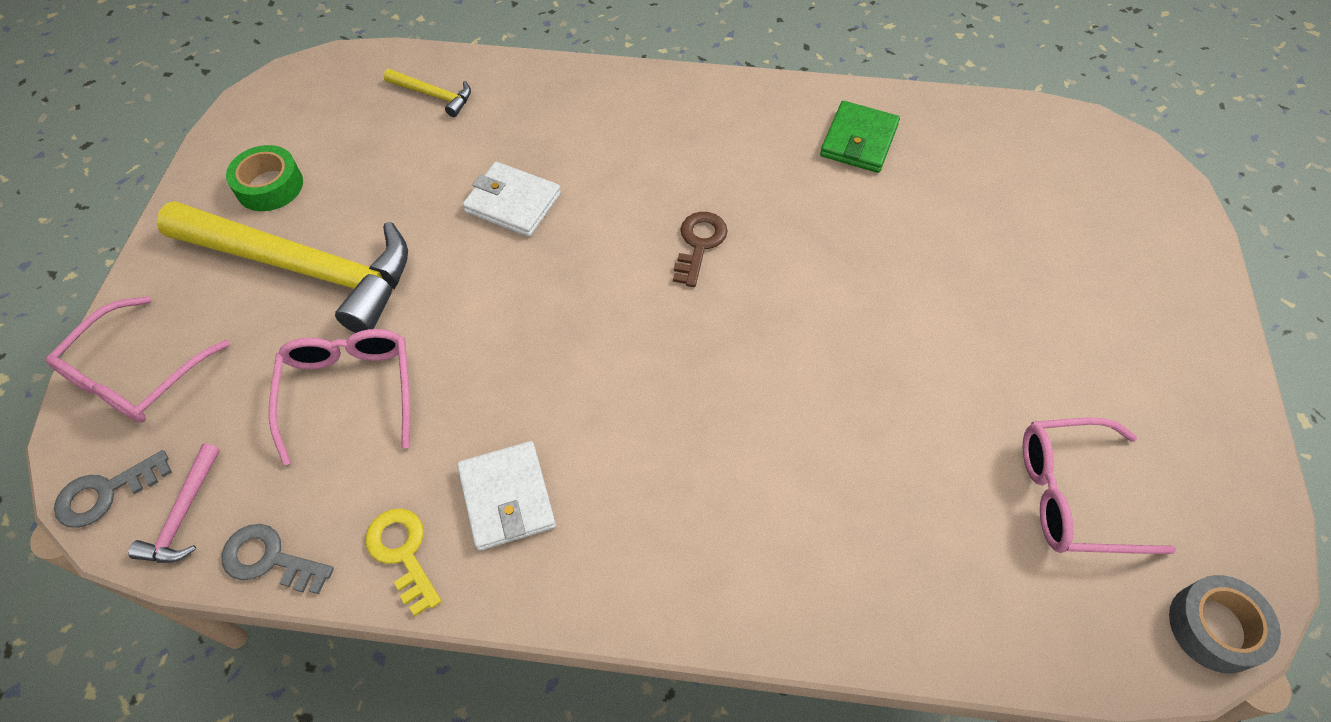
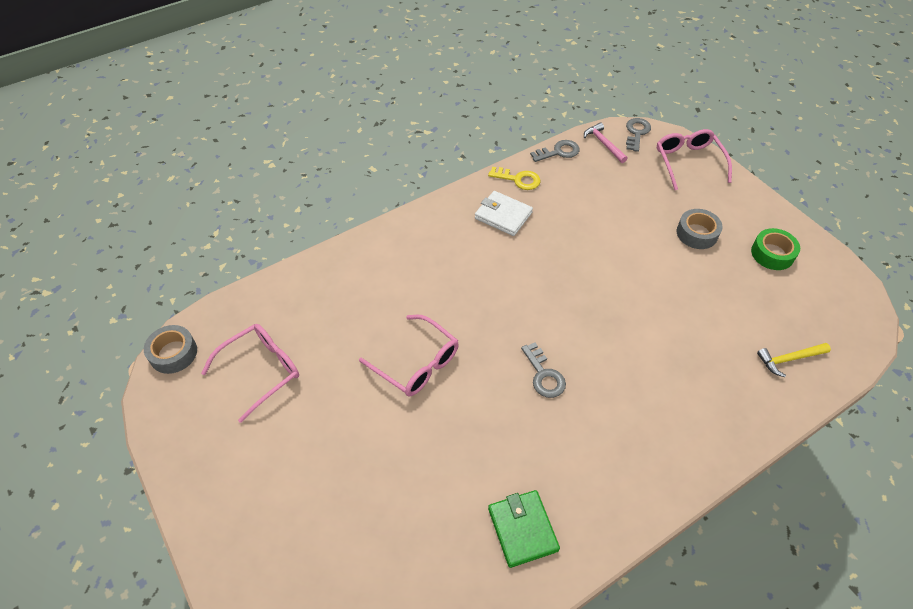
camera: 140 degrees right, 5 degrees down
yellow hammer [157,201,408,333] -> grey tape [677,209,723,249]
pink glasses [269,329,410,466] -> pink glasses moved to [359,315,459,397]
white wallet [463,162,561,237] -> none
brown key [673,212,728,287] -> grey key [521,342,566,398]

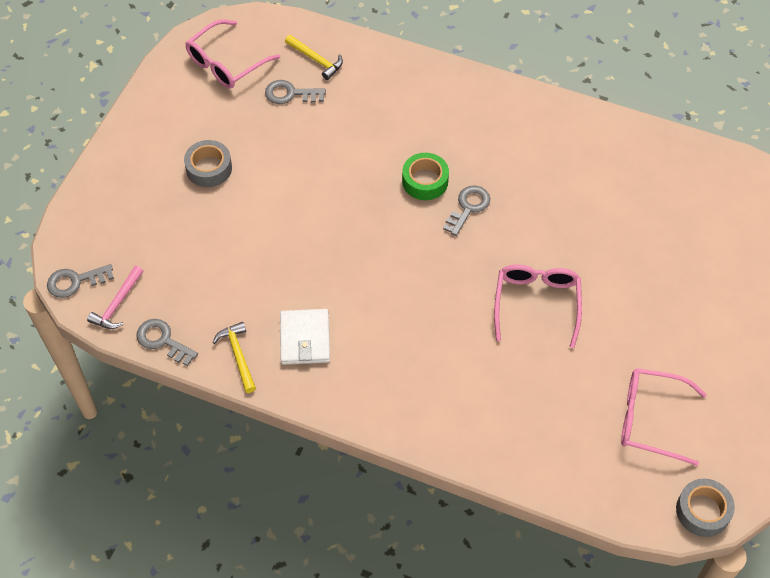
camera: 125 degrees left, 5 degrees up
yellow key [488,167,540,190] -> yellow hammer [213,322,256,393]
green wallet [488,490,560,568] -> none
pink glasses [657,129,732,190] -> pink glasses moved to [186,19,280,88]
green tape [751,228,800,270] -> green tape moved to [402,153,449,200]
none -> grey key [265,80,326,104]

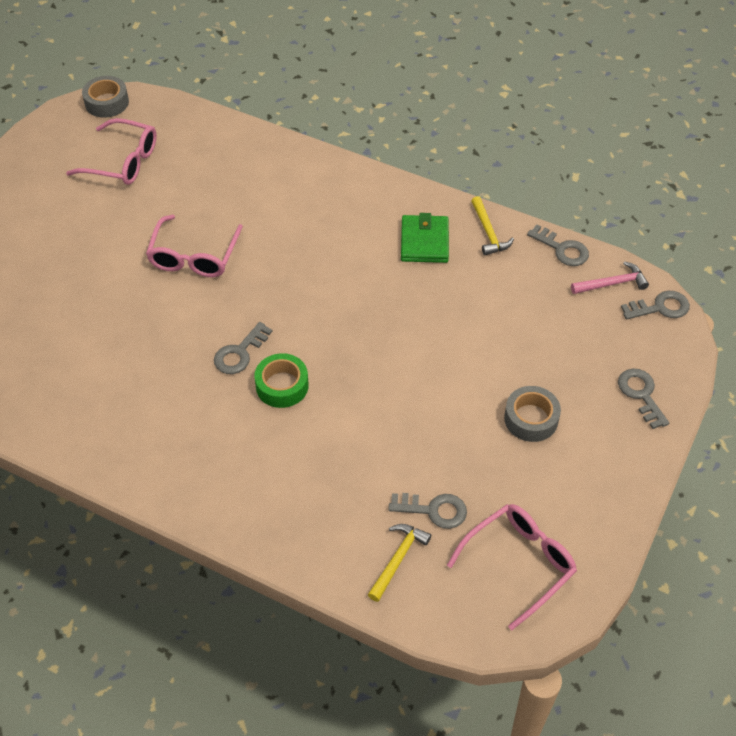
camera: 175 degrees left, 5 degrees down
pink hammer [87,266,143,329] -> pink hammer turned 45 degrees clockwise [571,261,649,294]
white wallet [280,309,330,365] -> green wallet [401,213,449,263]
yellow hammer [285,35,343,80] -> yellow hammer turned 75 degrees clockwise [368,524,431,602]
none -> grey key [618,369,669,429]

